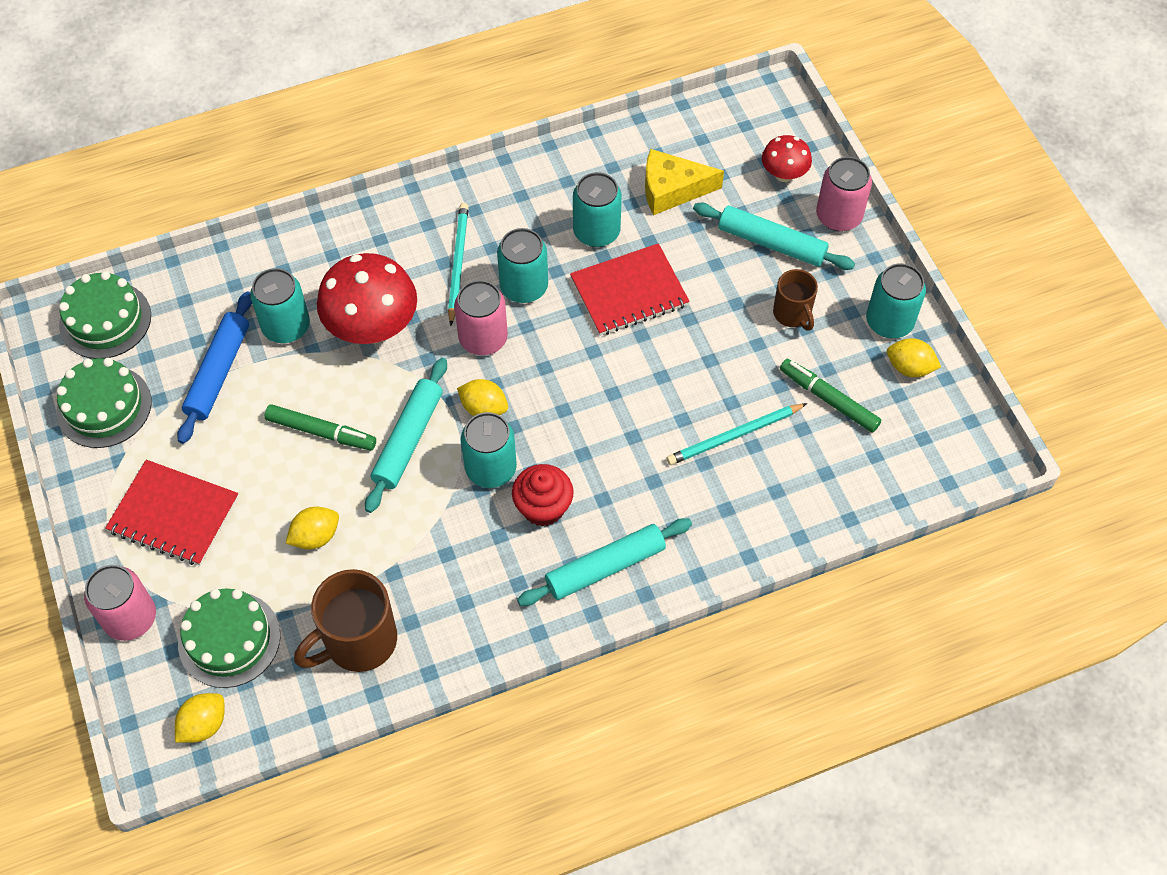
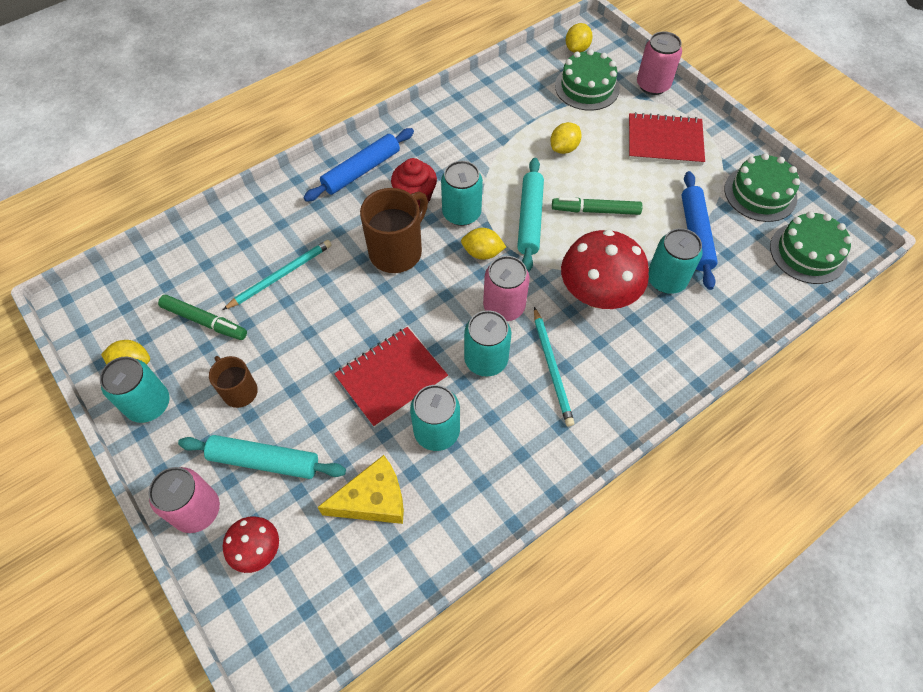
camera: 165 degrees right, 0 degrees up
brown mug [294,569,397,672] -> brown mug moved to [360,188,428,273]
turquoise rolling pin [517,518,692,606] -> blue rolling pin [303,128,414,202]

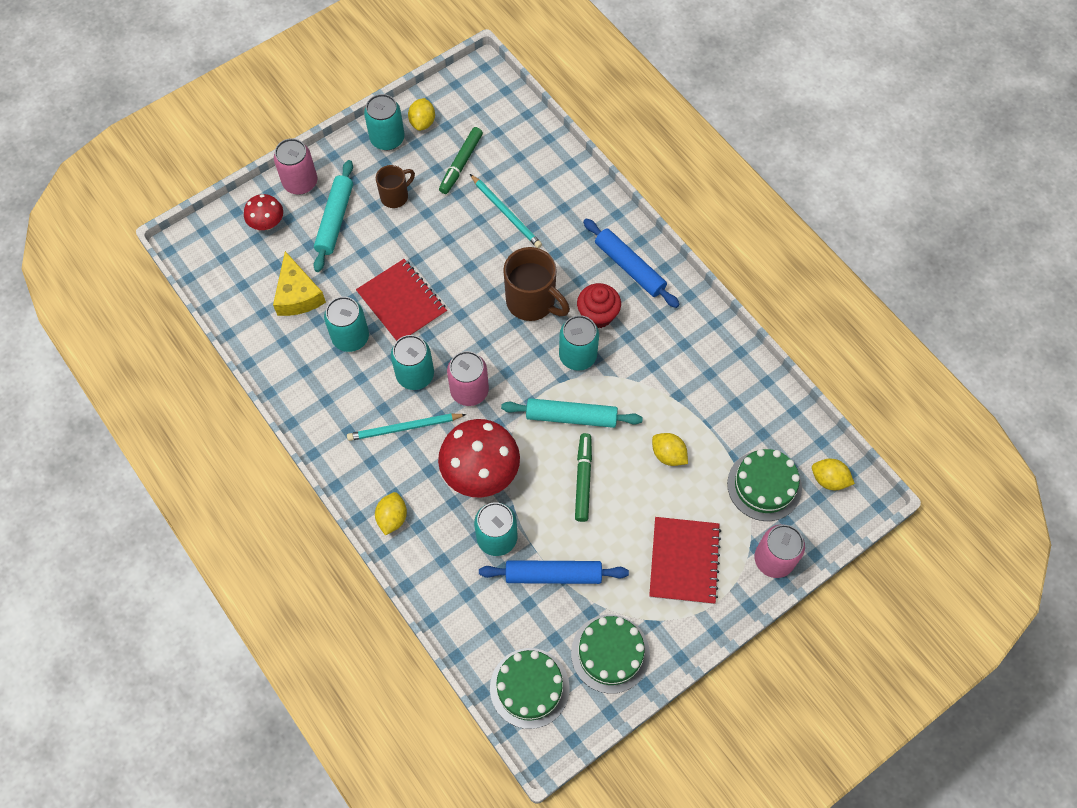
camera: 90 degrees right, 5 degrees up
yellow lemon [461,228,506,260] -> yellow lemon moved to [375,492,407,535]

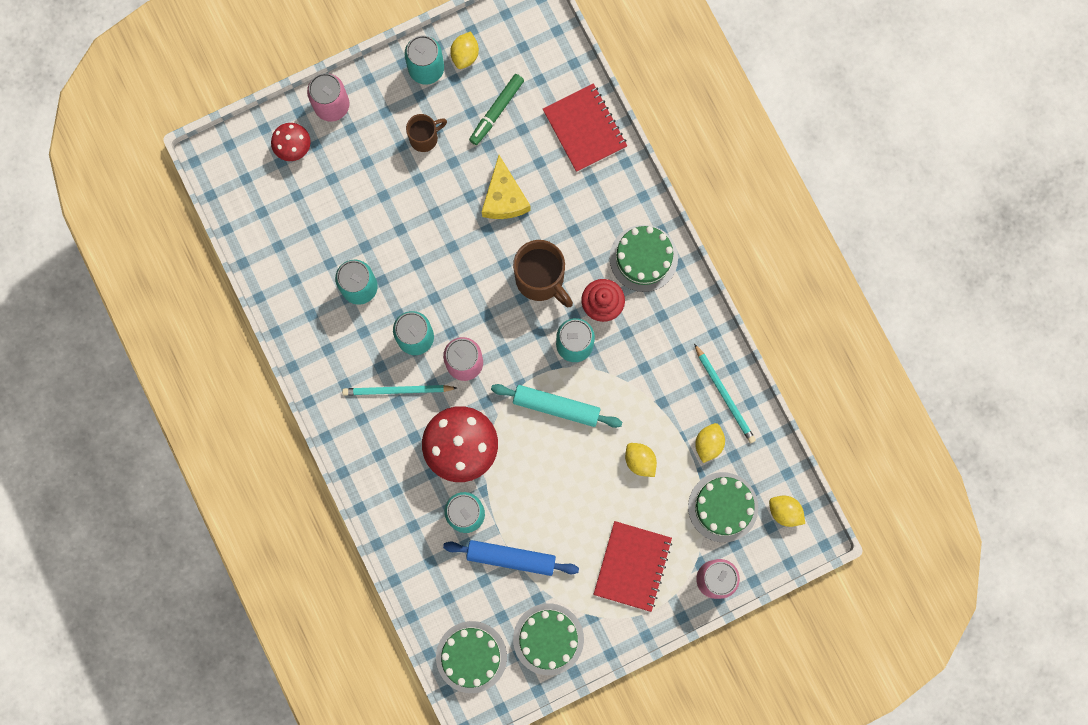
camera: 10 degrees right, 15 degrees up
yellow cheese [273,251,326,316] -> yellow cheese moved to [482,155,531,219]
turquoise rolling pin [313,160,353,272] -> none
red notebook [356,259,447,341] -> red notebook moved to [543,84,627,172]
yellow lemon [375,492,407,535] -> yellow lemon moved to [695,423,725,463]
turquoise pencil [470,174,542,248] -> turquoise pencil moved to [694,343,756,444]
green marker [575,433,592,522] -> none
blue rolling pin [583,219,680,308] -> green cake [610,225,678,292]

